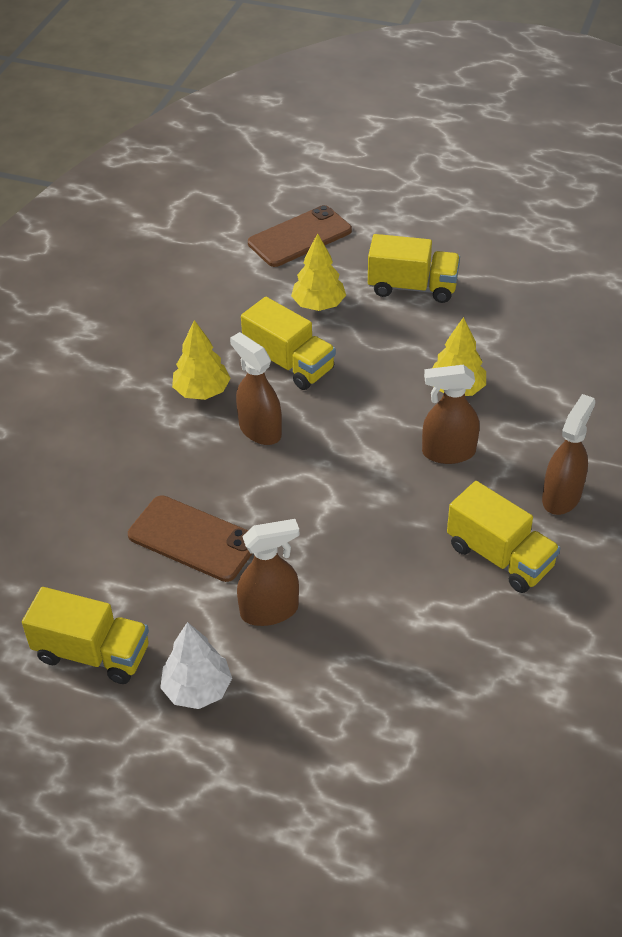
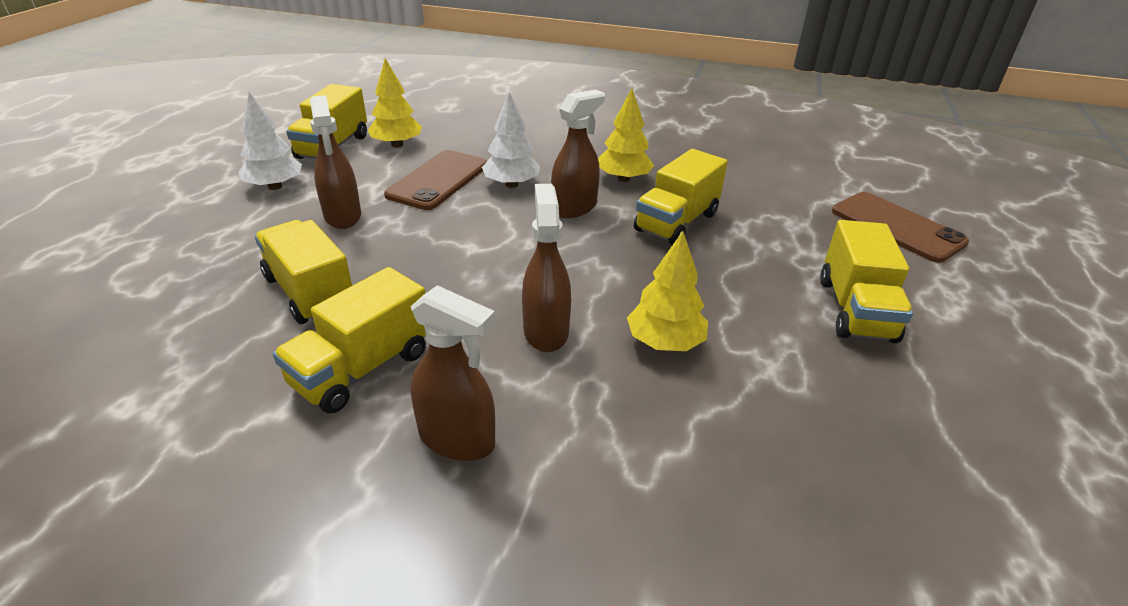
camera: 85 degrees right, 10 degrees down
yellow tree [291,233,346,311] -> yellow tree moved to [368,58,422,148]
none -> yellow truck [255,220,352,324]
none -> white tree [482,92,540,188]

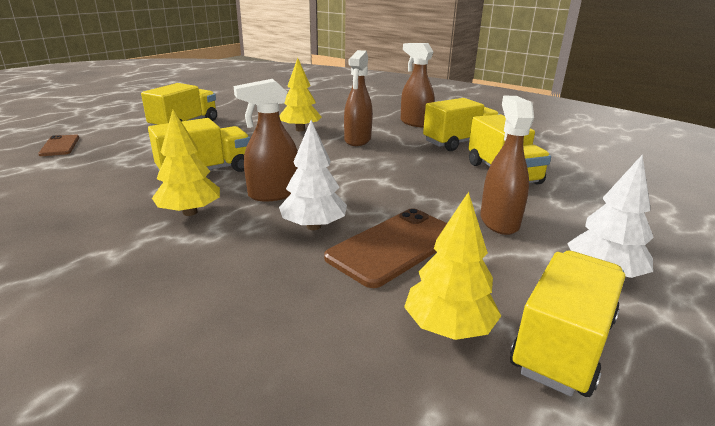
camera: 160 degrees left, 10 degrees down
brown phone [832,192,969,263] -> brown phone [38,134,79,156], size x0.57

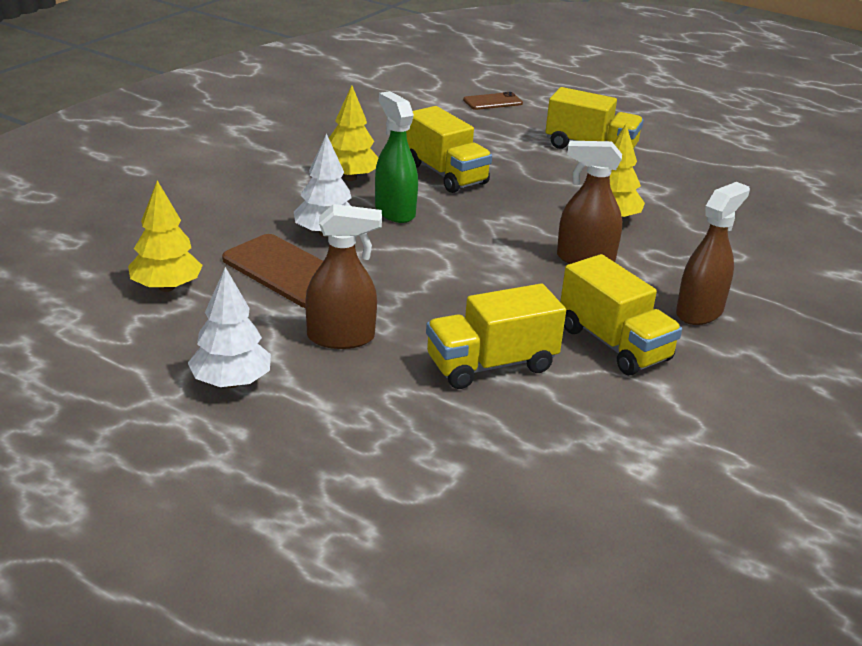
camera: 85 degrees right, 5 degrees up
brown spray bottle [234,79,298,201] -> green spray bottle [375,91,418,223]
yellow truck [510,251,625,397] -> none

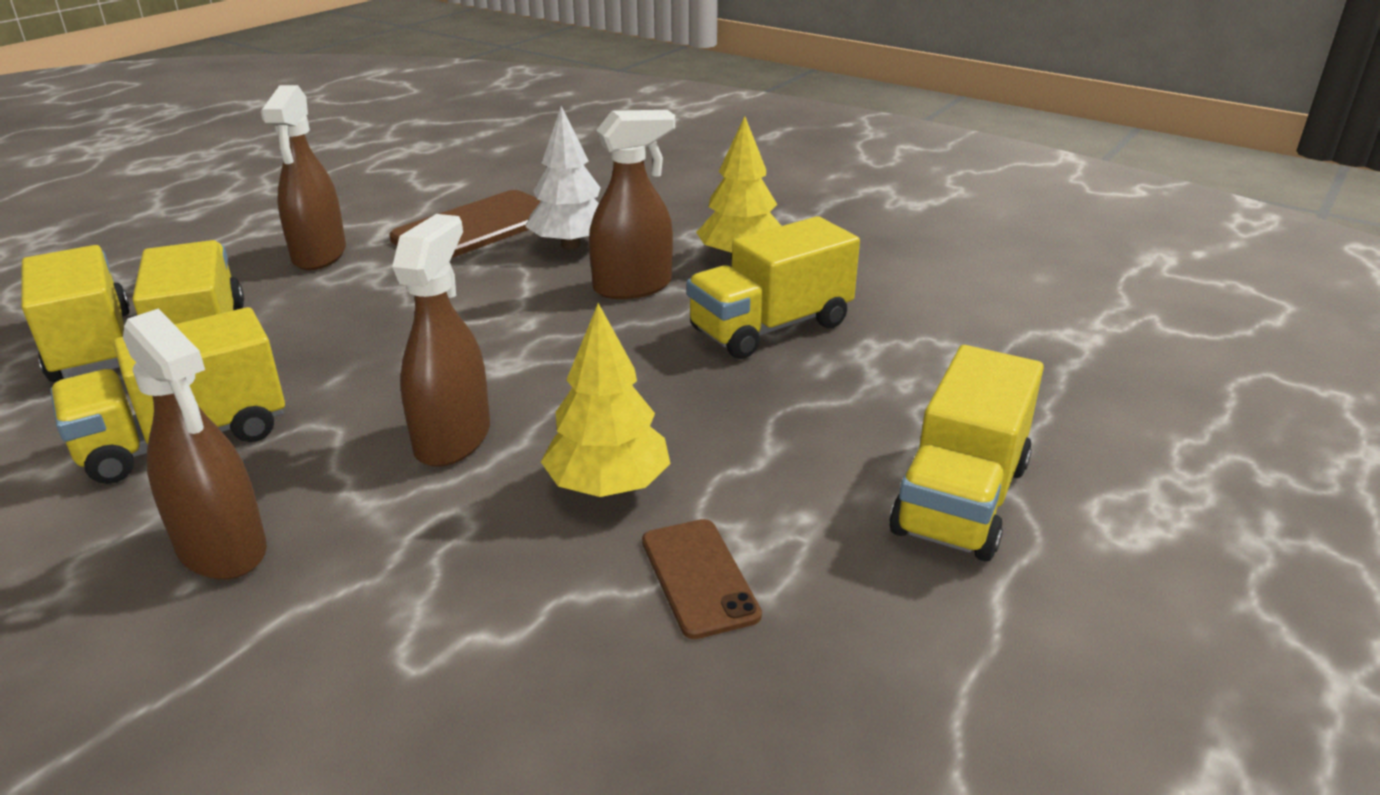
camera: 95 degrees right, 0 degrees up
yellow tree [128,180,203,292] -> none
white tree [188,267,271,388] -> none
green spray bottle [375,91,418,223] -> brown spray bottle [589,110,675,299]
brown phone [463,92,523,110] -> brown phone moved to [642,519,762,639]
none -> yellow truck [21,245,130,382]

